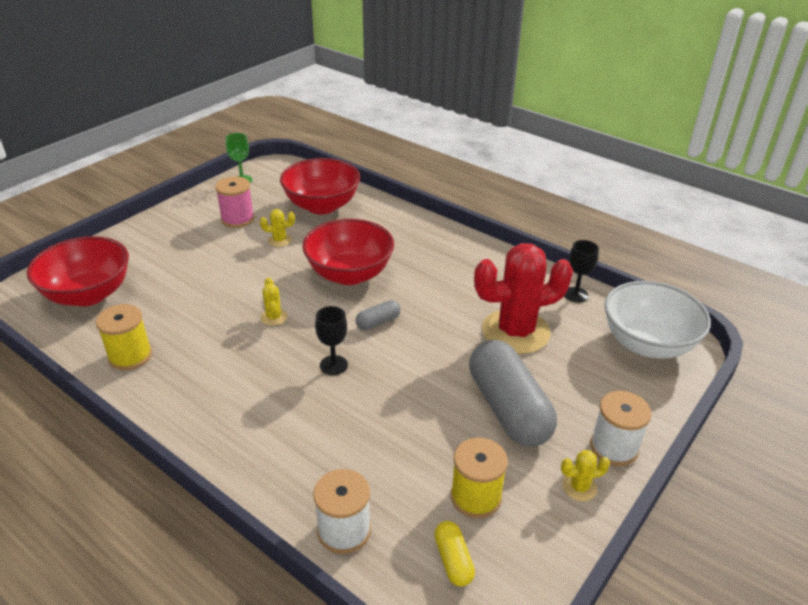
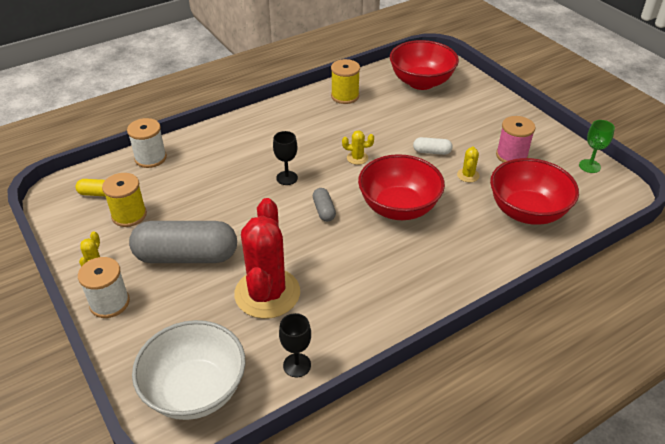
camera: 110 degrees right, 5 degrees up
none -> white capsule [413,137,453,155]

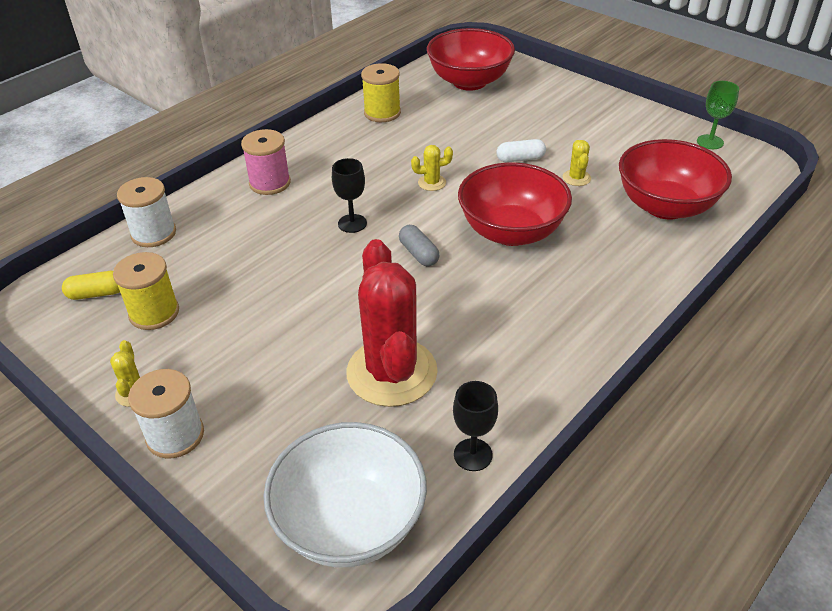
camera: 15 degrees left, 0 degrees up
grey capsule [129,221,237,263] -> none
pink spool [496,116,535,163] -> pink spool moved to [241,129,291,195]

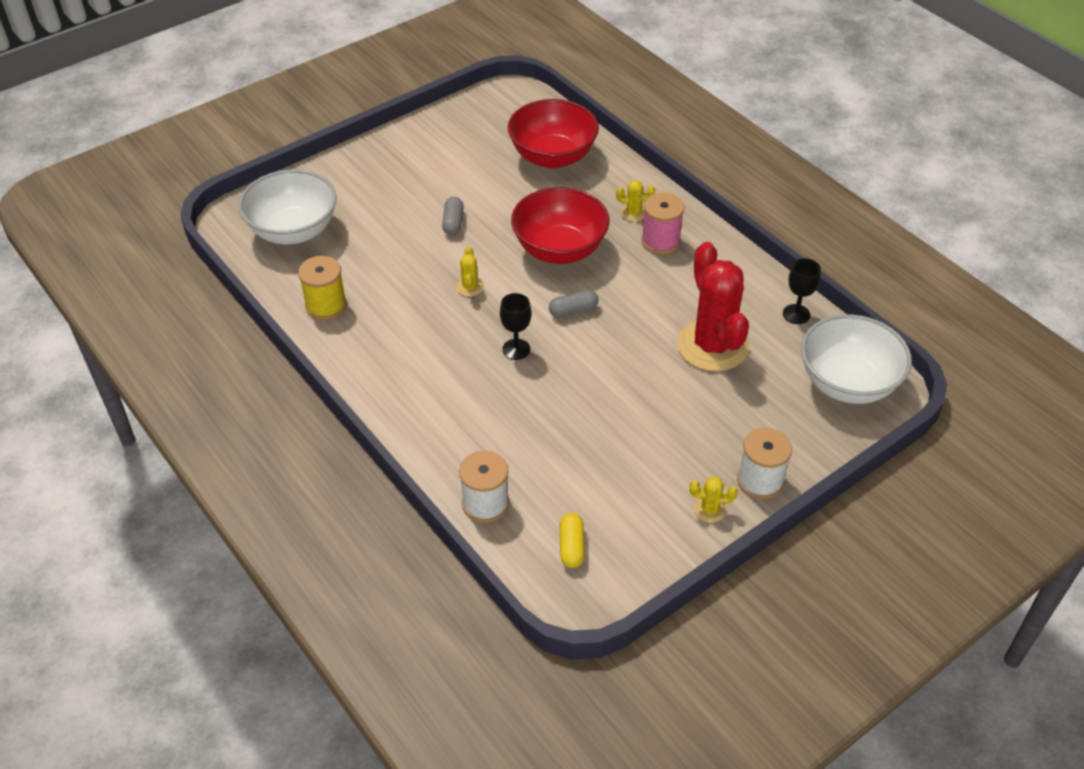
camera: 80 degrees left, 5 degrees up
yellow spool [113,252,179,330] -> none
pink spool [241,129,291,195] -> pink spool moved to [641,193,684,254]
red cactus [346,239,438,407] -> red cactus turned 75 degrees clockwise [677,242,749,372]
red bowl [427,28,515,91] -> white bowl [239,169,337,245]
white capsule [496,139,546,163] -> grey capsule [442,197,464,235]
yellow cactus [563,140,591,186] -> yellow cactus moved to [616,180,655,221]
green goblet [697,81,739,149] -> none

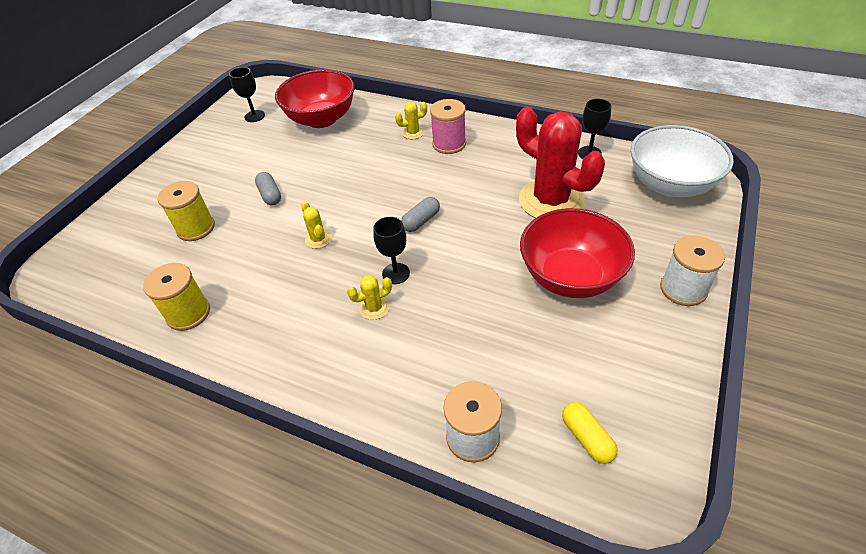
camera: 25 degrees left, 0 degrees up
white bowl [239,169,337,245] -> none
red bowl [511,187,610,264] -> red bowl moved to [520,208,635,298]
yellow cactus [690,476,738,523] -> yellow cactus moved to [347,275,392,320]
none -> yellow spool [158,181,215,241]
none -> black goblet [229,67,265,122]

